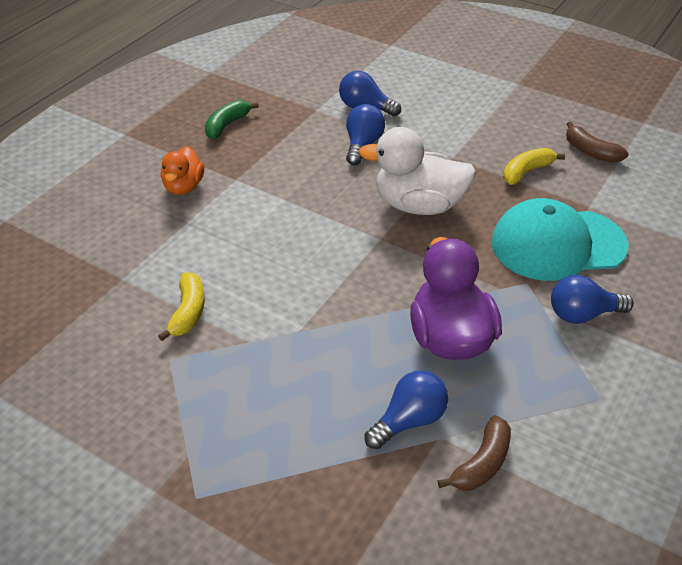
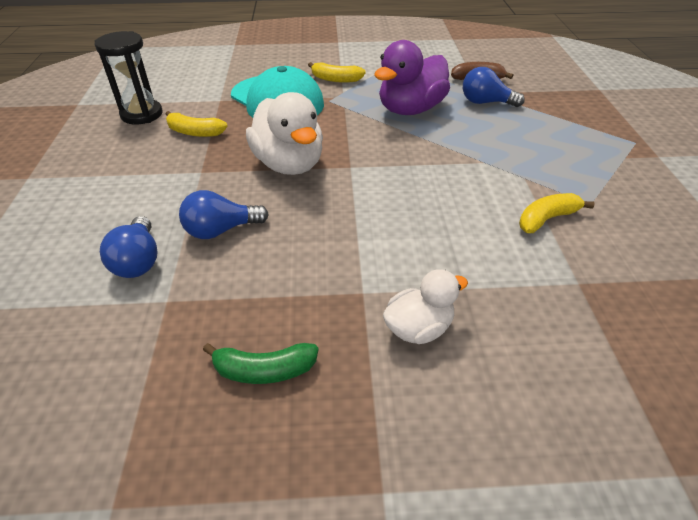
camera: 125 degrees left, 0 degrees up
orange duck [161,146,204,195] -> white duck [383,269,468,344]
blue light bulb [551,275,634,324] -> yellow banana [308,62,366,83]
brown banana [566,122,629,163] -> black hourglass [94,31,162,124]

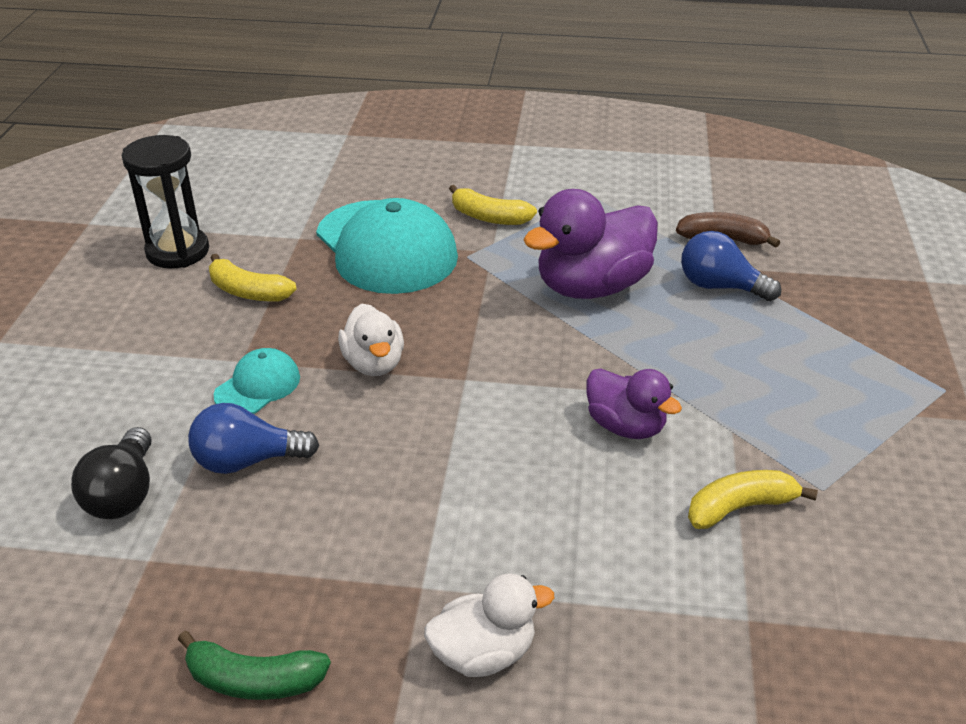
camera: 10 degrees right, 5 degrees down
blue light bulb [100,216,158,278] -> black light bulb [71,427,152,519]
white duck [246,92,323,175] -> white duck [338,304,404,376], size x0.59
none -> turquoise cap [213,348,300,414]
none -> purple duck [587,368,682,439]

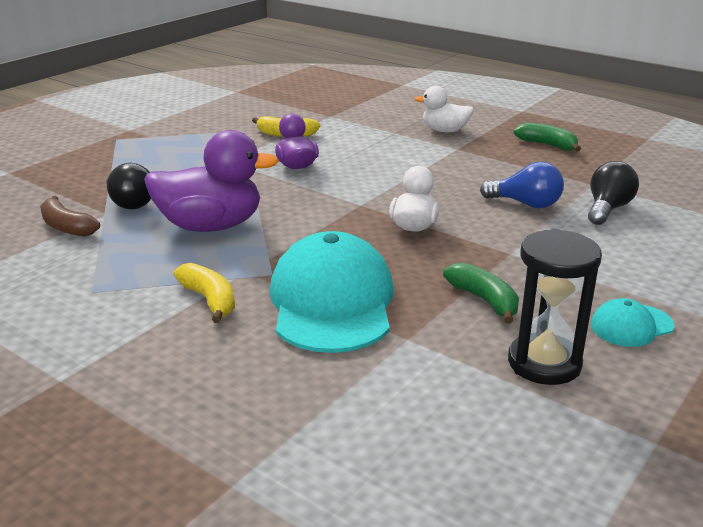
camera: 150 degrees left, 10 degrees down
yellow banana [209,254,297,302] -> green banana [443,263,519,324]
turquoise cap [213,348,300,414] -> turquoise cap moved to [591,298,675,347]
blue light bulb [681,231,781,301] -> black light bulb [106,163,151,210]

